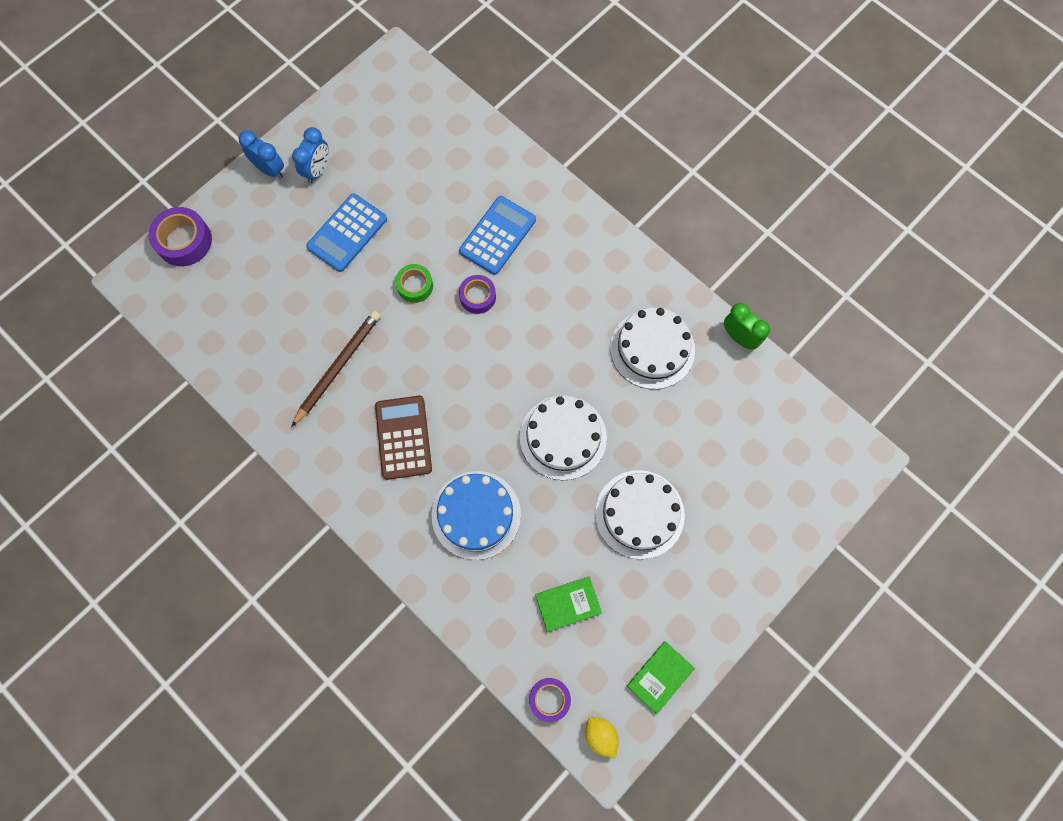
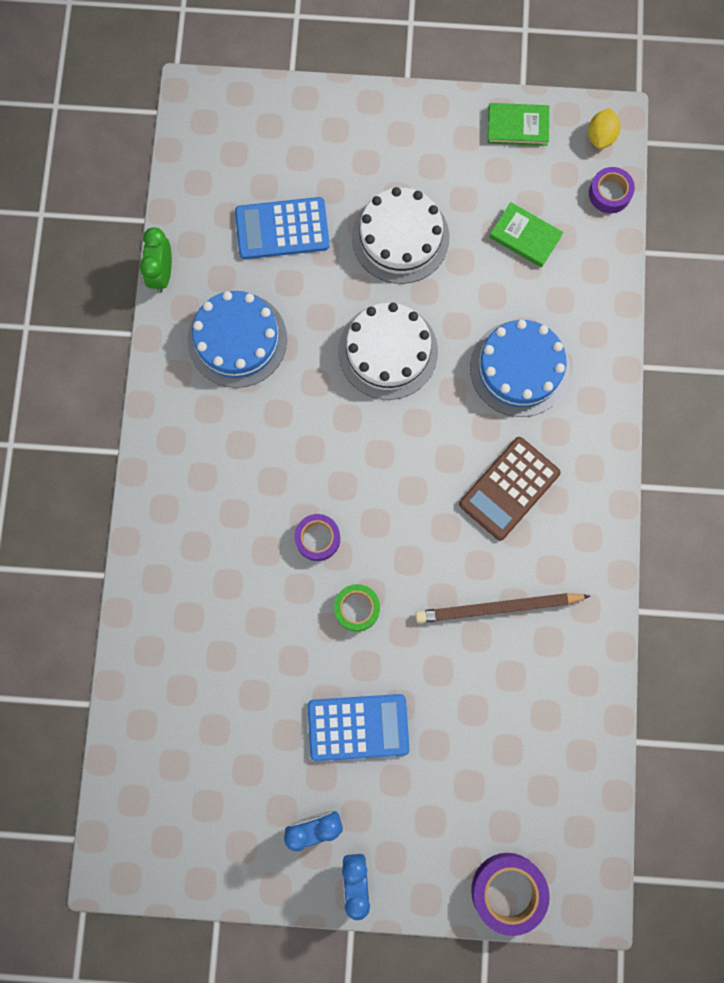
camera: 130 degrees left, 5 degrees up
blue calculator [459,196,536,275] -> blue calculator moved to [235,197,330,259]
white cake [610,308,695,389] -> blue cake [187,291,287,388]

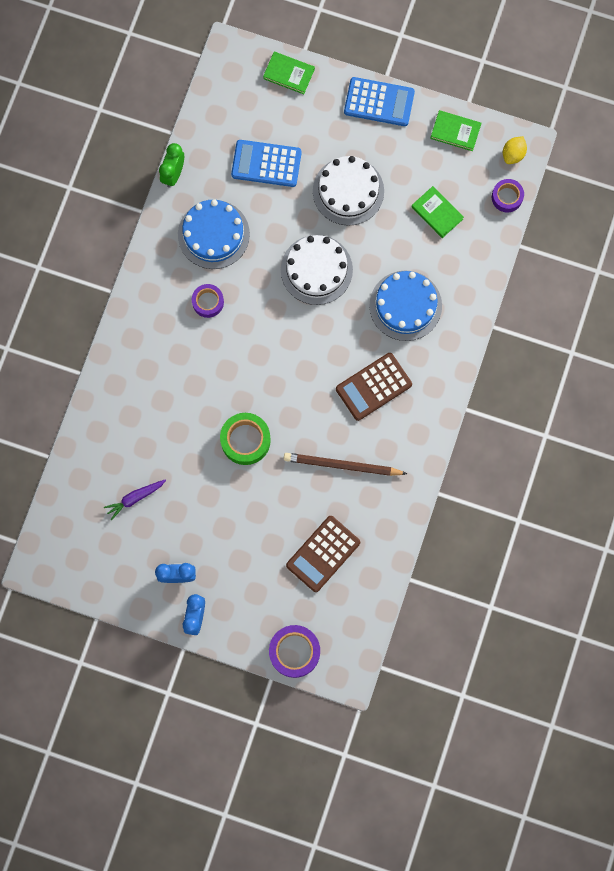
camera: 15 degrees right, 0 degrees up
purple tape [295,514,340,561] -> purple tape moved to [192,284,224,318]
blue calculator [308,694,410,761] -> blue calculator moved to [344,77,415,126]
green tape [334,584,380,631] -> green tape [220,413,271,465], size x1.55
none -> purple carrot [104,479,166,520]
none -> green book [263,51,315,94]
none -> brown calculator [286,516,360,592]

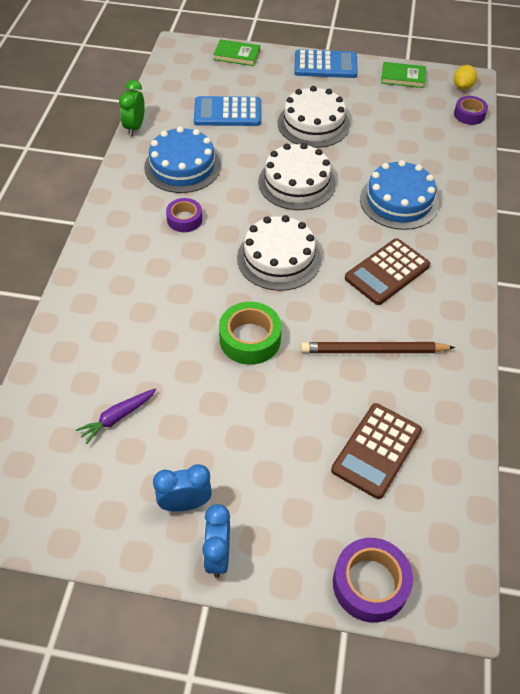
camera: 10 degrees left, 25 degrees down
green book [412,186,464,238] -> none
none -> white cake [237,215,321,291]

